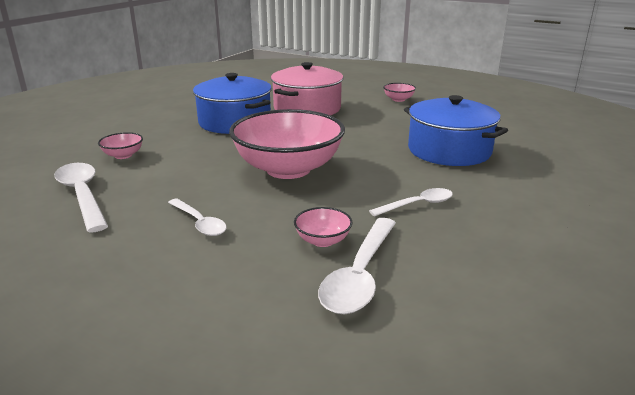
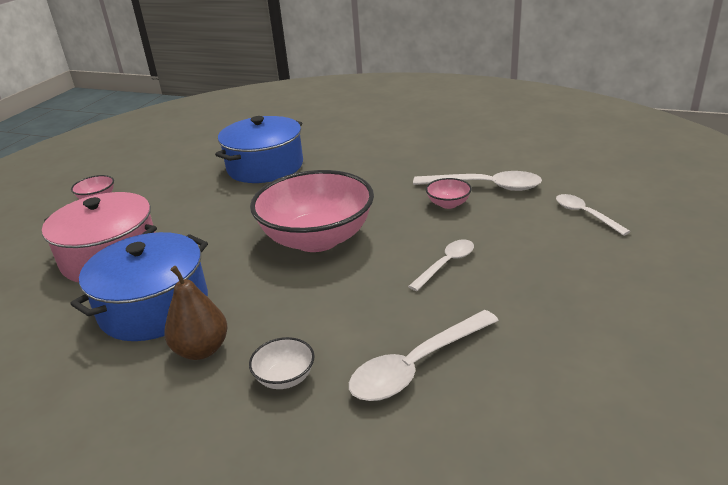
camera: 95 degrees left, 5 degrees up
pink bowl [98,132,143,159] -> white bowl [249,337,315,389]
white spoon [369,188,453,217] -> white spoon moved to [556,194,631,236]
none -> brown pear [164,266,228,360]

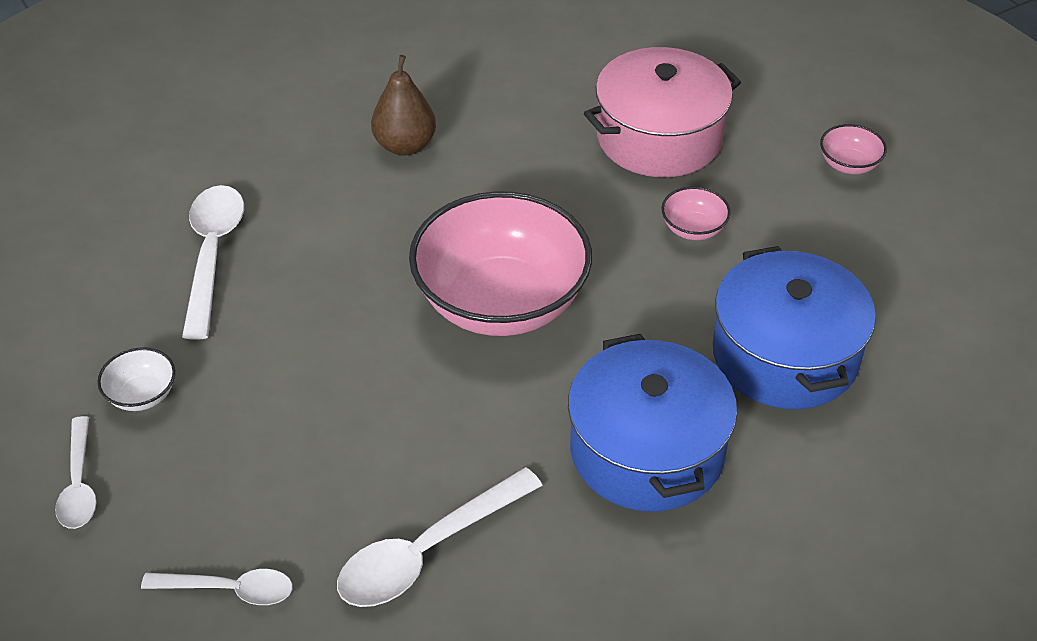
camera: 125 degrees right, 15 degrees up
blue pot [70,232,208,341] -> blue pot moved to [568,334,737,512]
white bowl [249,337,315,389] -> white bowl moved to [97,347,175,411]
white spoon [408,240,474,291] -> white spoon moved to [55,416,97,529]
pink bowl [426,178,472,209] -> pink bowl moved to [661,187,731,240]

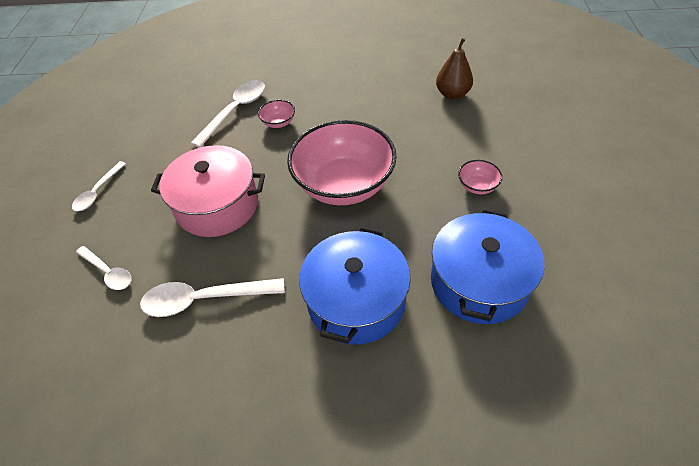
camera: 35 degrees right, 5 degrees up
white bowl [97,347,175,411] -> none
brown pear [371,55,436,155] -> brown pear moved to [436,38,473,100]
pink pot [584,47,741,177] -> pink pot moved to [151,145,265,237]
pink bowl [820,124,887,174] -> pink bowl moved to [258,100,295,128]

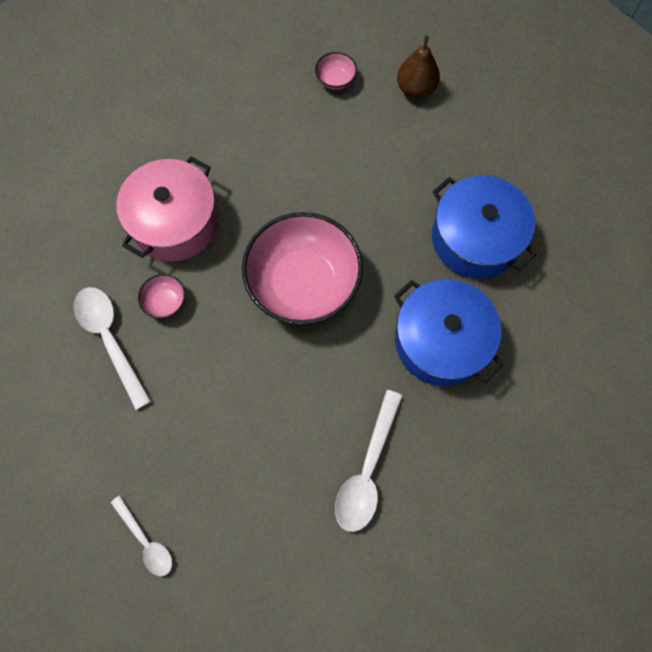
camera: 65 degrees left, 20 degrees up
white spoon [76,246,131,290] -> none
pink pot [151,145,265,237] -> pink pot moved to [116,156,219,261]
brown pear [436,38,473,100] -> brown pear moved to [397,35,440,99]
pink bowl [458,160,502,194] -> pink bowl moved to [315,52,357,90]

